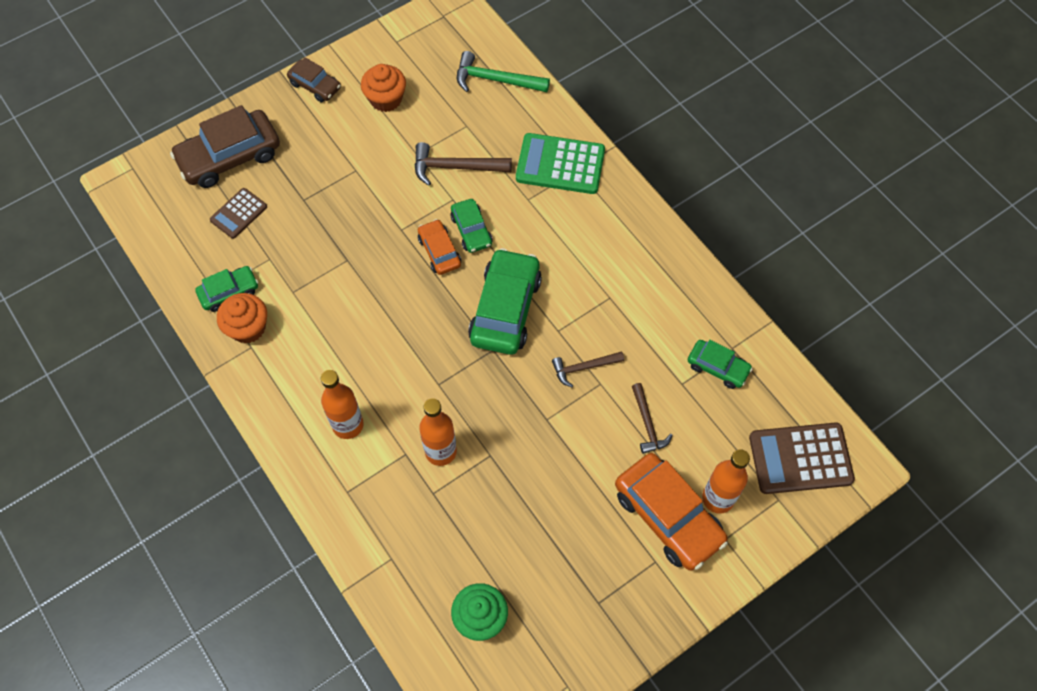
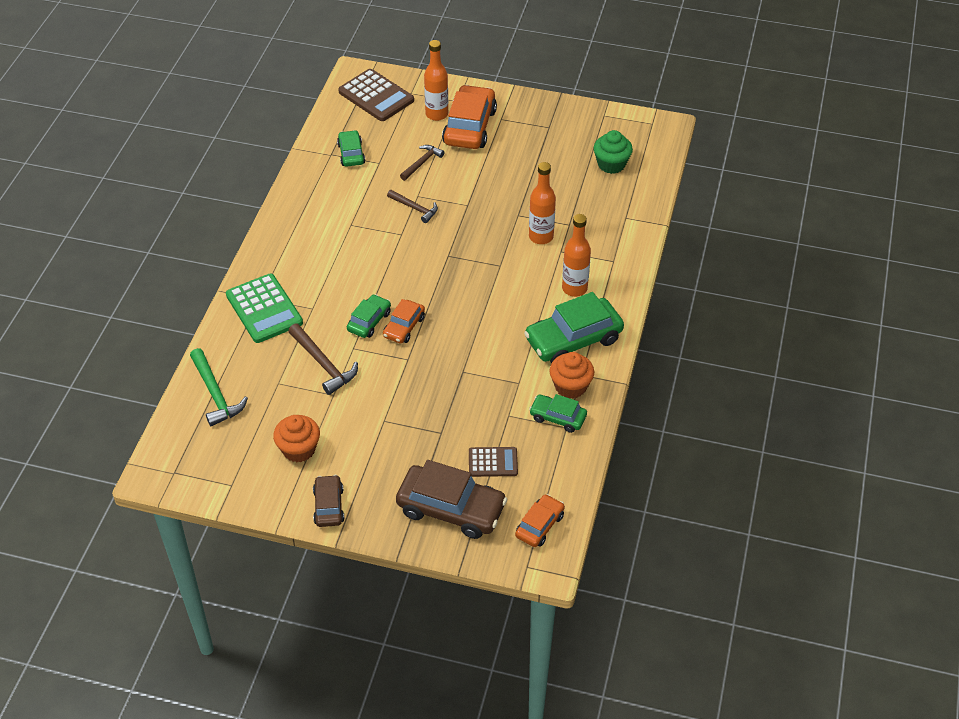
camera: 130 degrees left, 15 degrees down
green car [468,248,542,355] -> green car moved to [524,292,624,363]
none -> orange car [515,494,565,547]

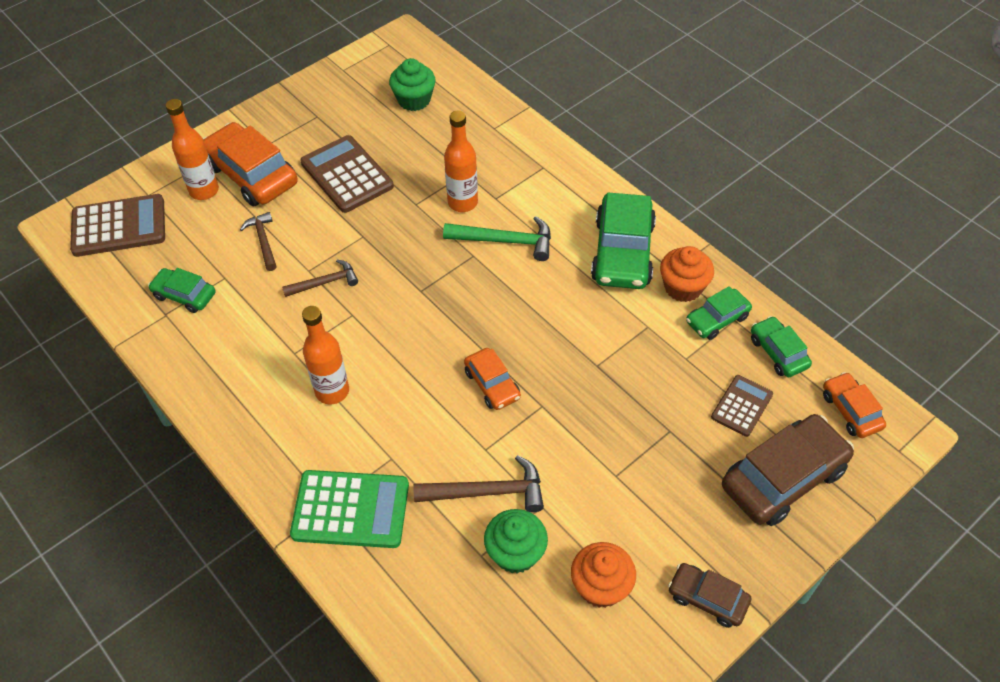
camera: 55 degrees left, 5 degrees up
green hammer [190,348,248,426] -> green hammer moved to [443,216,551,261]
green car [347,294,391,338] -> green car moved to [751,316,812,377]
orange bottle [562,214,591,297] -> orange bottle moved to [302,306,349,405]
none -> brown calculator [300,135,394,213]
none -> green cupcake [484,509,548,574]

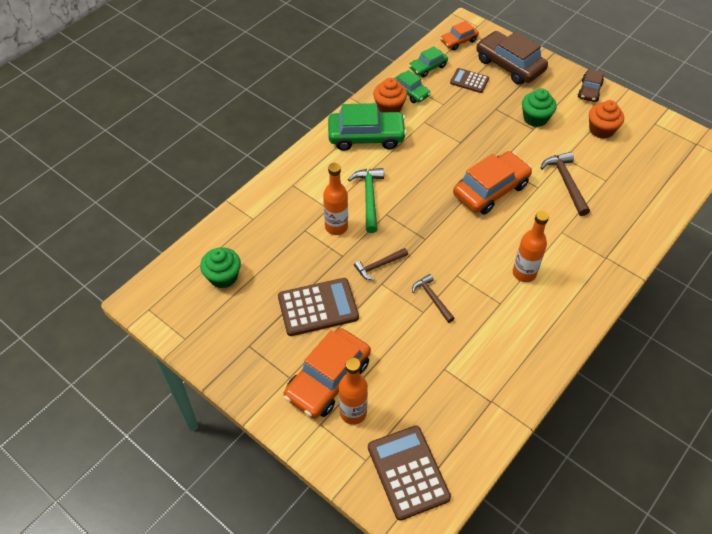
camera: 100 degrees left, 0 degrees up
green car [148,268,215,313] -> none
brown hammer [240,212,277,271] -> brown hammer moved to [354,248,408,280]
green calculator [290,470,409,548] -> none
brown calculator [300,135,394,213] -> brown calculator turned 150 degrees counterclockwise [278,278,359,336]
orange car [464,348,521,410] -> orange car [453,151,532,215], size x1.82
green cupcake [484,509,548,574] -> green cupcake moved to [522,89,557,127]

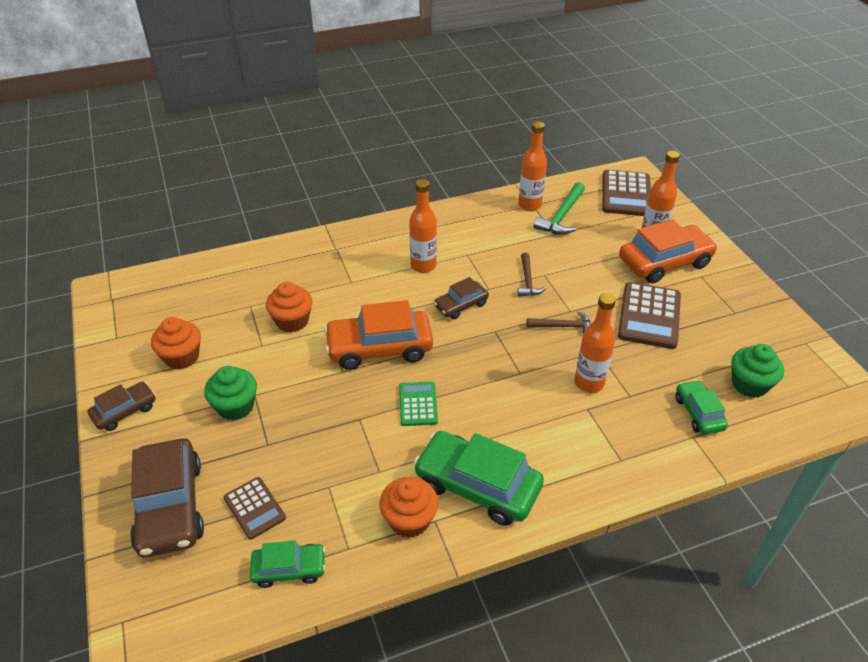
camera: 150 degrees left, 10 degrees down
brown calculator [278,278,359,336] -> brown calculator turned 90 degrees counterclockwise [618,282,681,349]
green hammer [348,168,384,233] -> green hammer moved to [534,182,585,235]
green car [394,70,431,103] -> green car moved to [676,380,728,435]
orange car [440,21,479,50] -> none
brown hammer [541,152,590,216] -> orange cupcake [266,282,313,332]
none -> green calculator [399,382,438,426]
none -> brown car [434,277,489,319]
none -> orange bottle [518,121,547,211]

